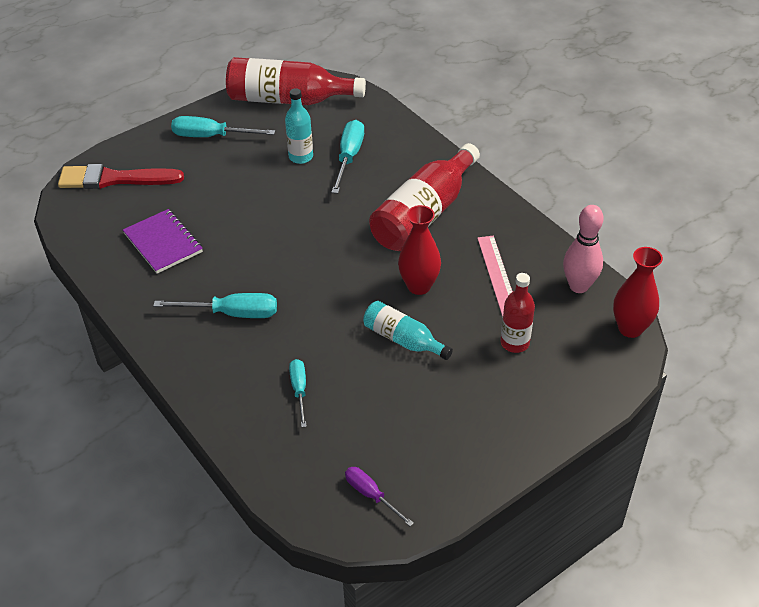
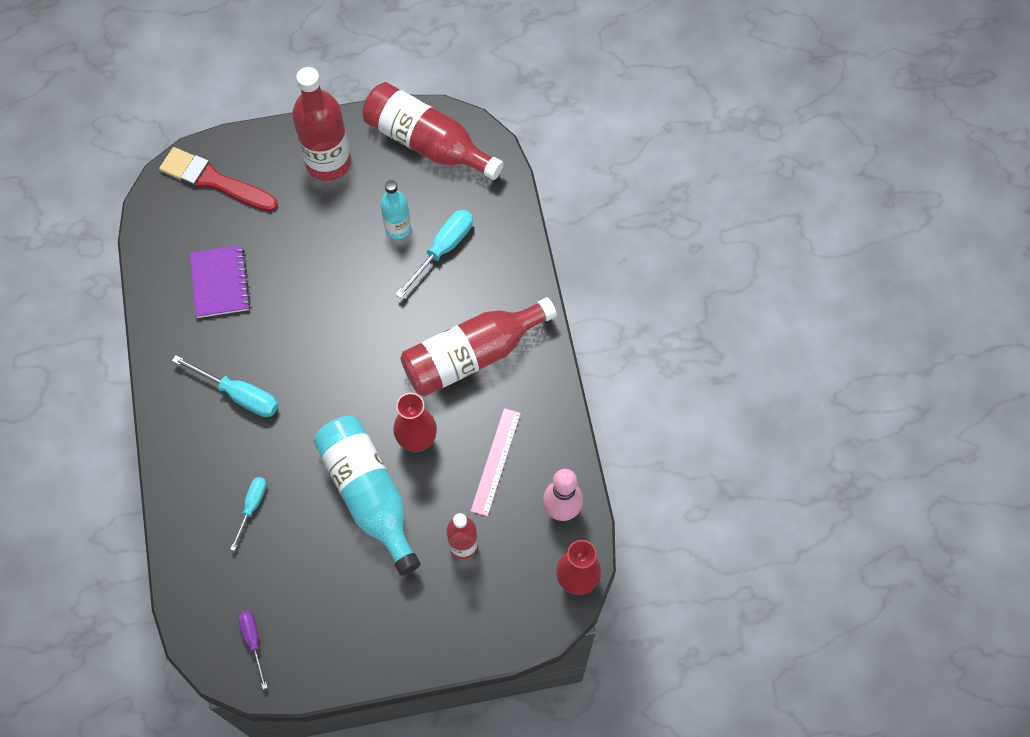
camera: 25 degrees right, 20 degrees up
turquoise screwdriver [171,116,275,137] -> red bottle [292,67,351,181]
turquoise bottle [363,301,453,360] -> turquoise bottle [313,416,421,576], size x1.79

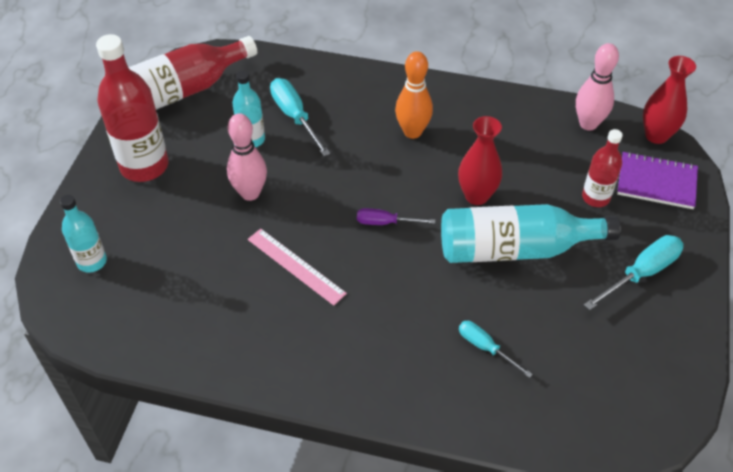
camera: 65 degrees left, 15 degrees down
red brush [159,147,278,212] -> turquoise bottle [60,195,107,273]
turquoise screwdriver [172,355,278,417] -> turquoise screwdriver moved to [584,235,684,310]
purple notebook [190,245,250,318] -> purple notebook moved to [617,152,698,209]
purple screwdriver [238,610,268,689] -> purple screwdriver moved to [357,208,435,225]
red bottle [401,298,557,397] -> orange bowling pin [395,51,433,139]
pink ruler [471,408,521,516] -> pink ruler moved to [248,229,347,306]
none -> pink bowling pin [227,113,267,201]

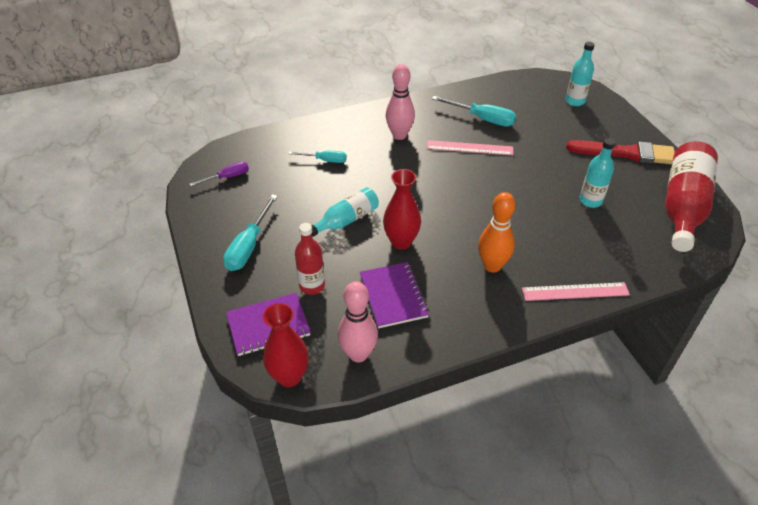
camera: 145 degrees right, 5 degrees down
red bottle [96,34,169,182] -> red brush [566,140,675,164]
pink bowling pin [227,113,267,201] -> pink bowling pin moved to [386,64,415,140]
turquoise screwdriver [270,78,330,156] -> turquoise screwdriver moved to [432,96,516,127]
purple screwdriver [357,208,435,225] -> purple screwdriver moved to [189,162,249,186]
turquoise bottle [441,204,621,263] -> turquoise bottle [311,187,379,237], size x0.56
none -> purple notebook [360,262,429,328]
none -> pink ruler [522,282,630,301]

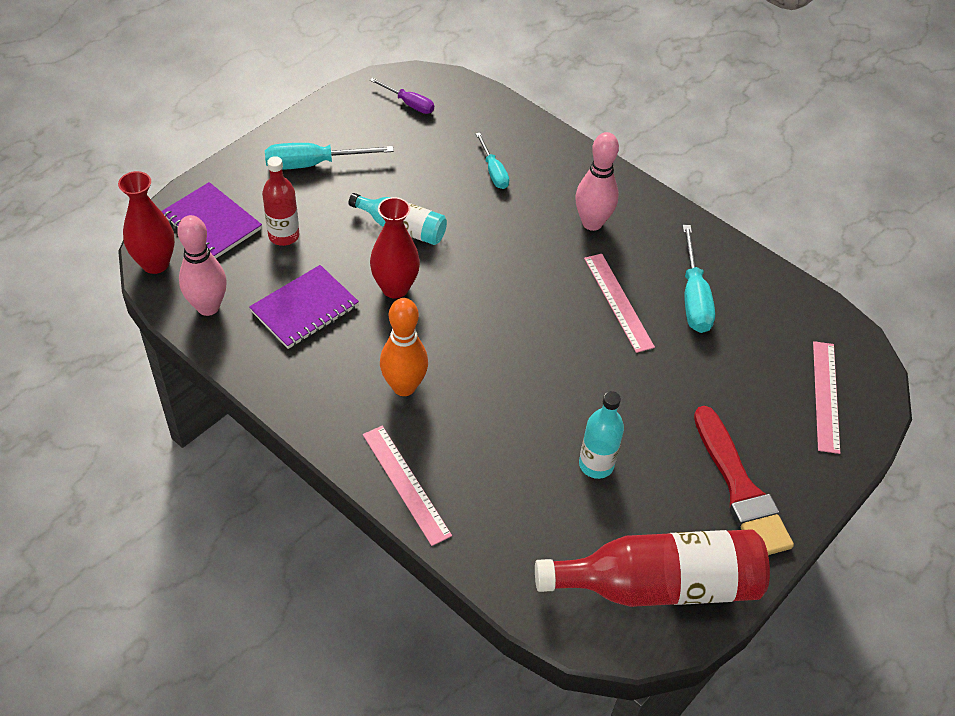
camera: 60 degrees right, 5 degrees up
turquoise bottle [566,42,595,106] -> pink ruler [813,341,840,454]

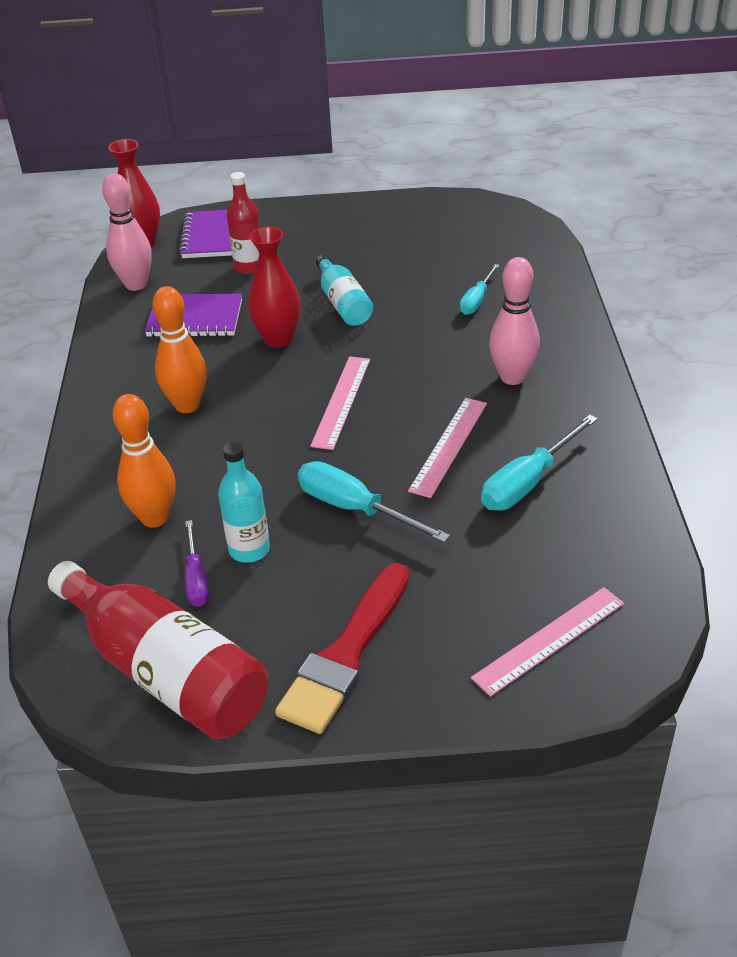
camera: 50 degrees right, 10 degrees down
turquoise screwdriver [265,143,394,170] -> turquoise screwdriver moved to [298,461,450,543]
pink ruler [363,426,452,546] -> pink ruler moved to [310,356,370,450]
purple screwdriver [370,78,434,114] -> purple screwdriver moved to [185,520,209,607]
none -> orange bowling pin [112,394,175,528]

